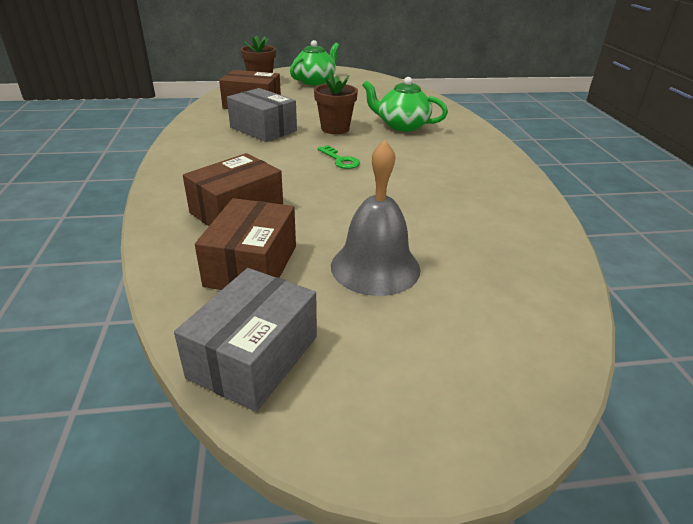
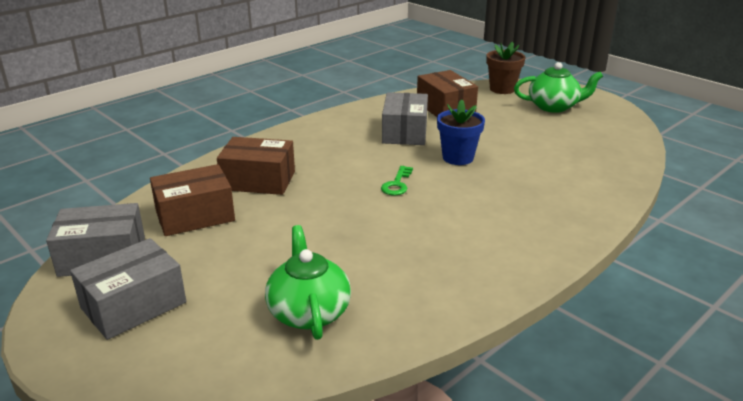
camera: 55 degrees right, 5 degrees down
brown flower pot [314,72,358,134] -> blue flower pot [437,99,485,165]
grey bell [331,140,420,296] -> none
green teapot [362,77,448,131] -> green teapot moved to [265,225,351,340]
none -> grey box [70,238,186,340]

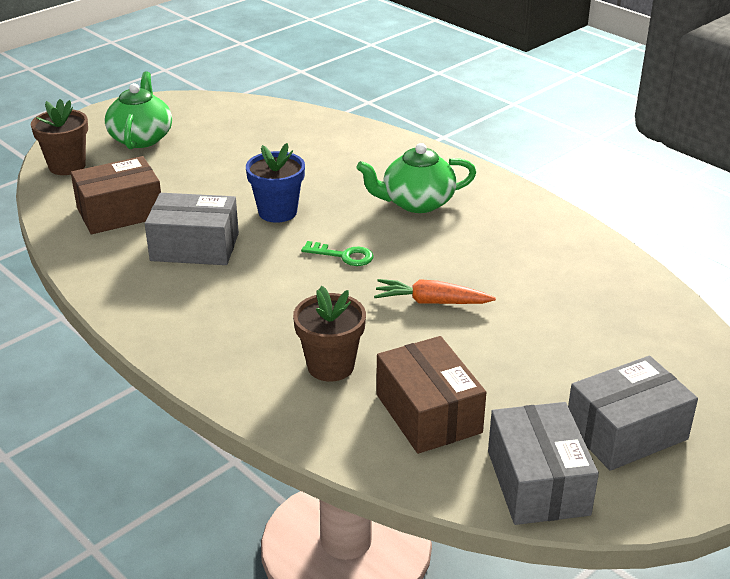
camera: 90 degrees left, 5 degrees up
grey box [70,238,186,340] -> grey box turned 75 degrees counterclockwise [568,356,698,471]
brown box [217,137,295,195] -> brown flower pot [293,286,366,382]
green teapot [265,225,351,340] -> green teapot moved to [356,143,476,213]
none -> orange carrot [374,279,496,304]

